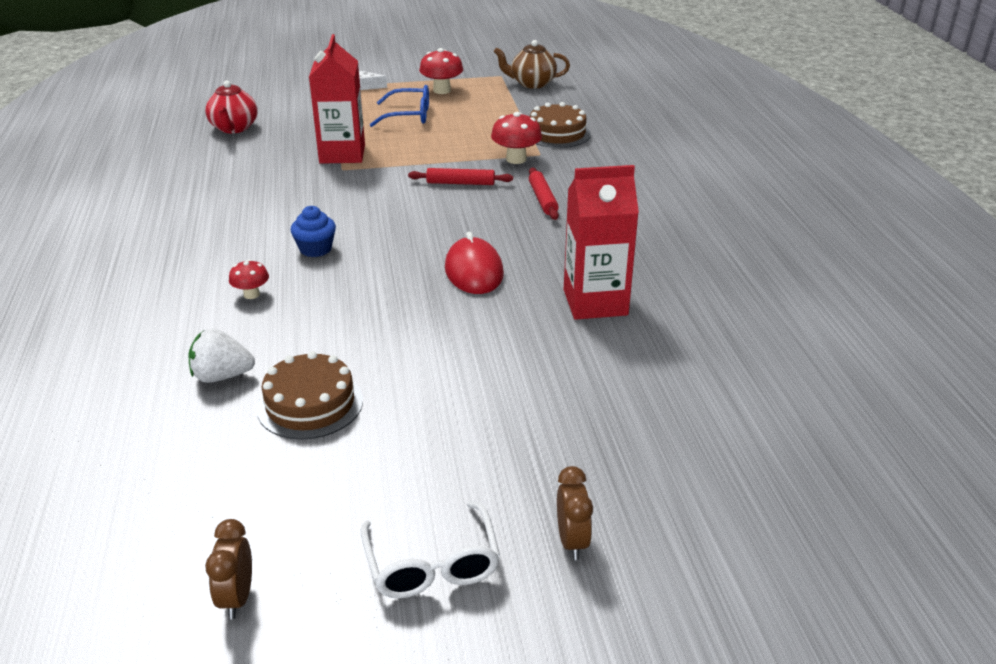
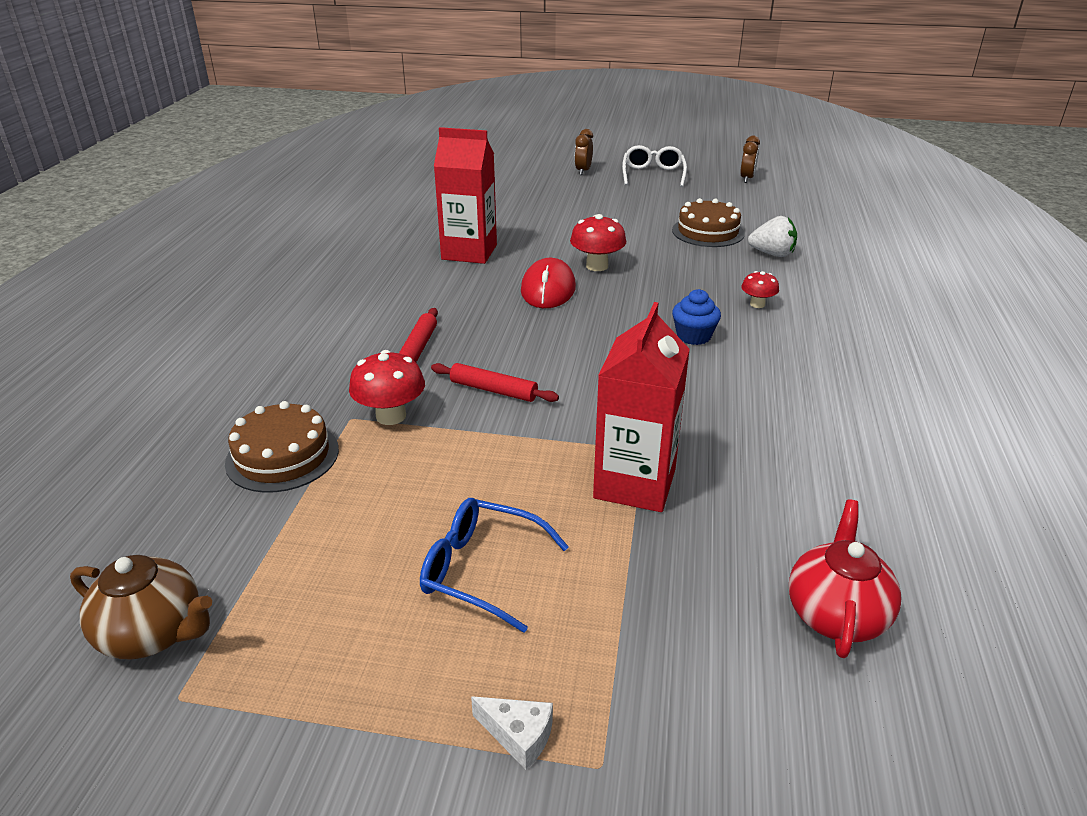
camera: 160 degrees left, 0 degrees up
red mushroom [419,48,463,94] -> red mushroom moved to [570,214,626,271]

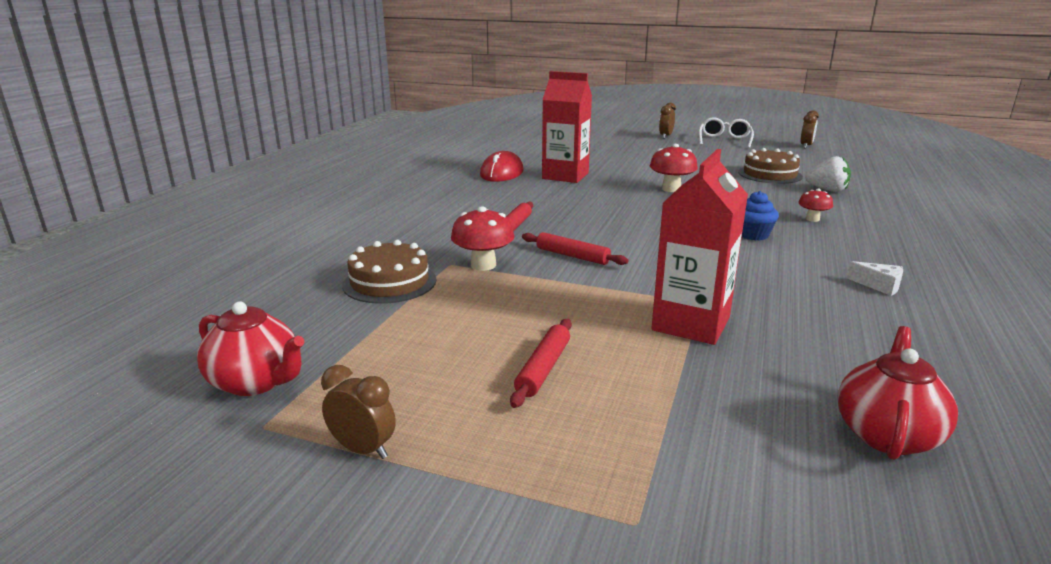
camera: 10 degrees right, 10 degrees down
brown teapot [70,555,212,659] -> red teapot [197,301,304,396]
blue glasses [420,498,569,633] -> red rolling pin [510,319,572,408]
white cheese [471,697,553,770] -> white cheese moved to [846,261,903,296]
red mouse [521,258,576,308] -> red mouse moved to [480,151,523,182]
none -> brown clock [321,365,396,459]

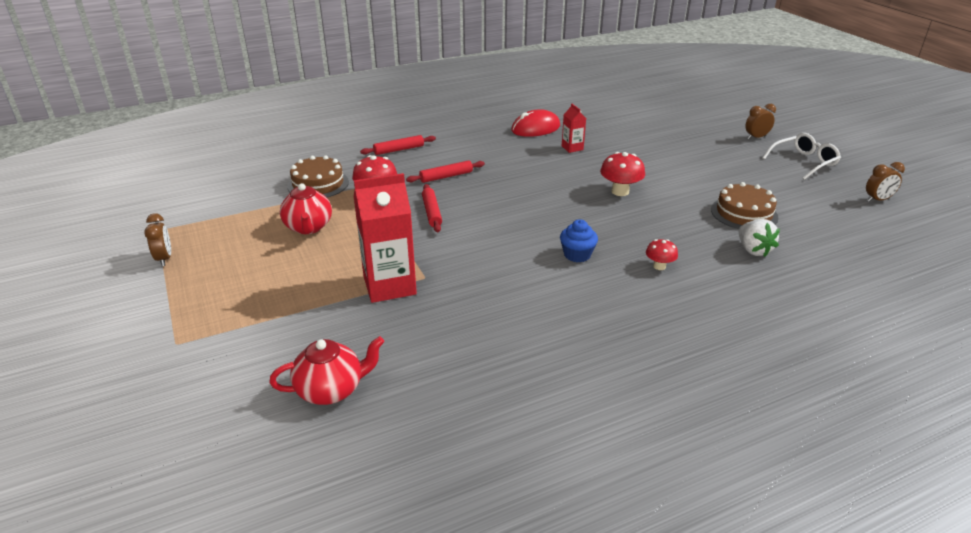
camera: 45 degrees right, 10 degrees up
red teapot [197,301,304,396] -> red teapot moved to [280,183,332,234]
red rolling pin [510,319,572,408] -> red rolling pin moved to [360,135,436,155]
red carton [542,71,592,183] -> red carton [562,103,586,153], size x0.49
white cheese [846,261,903,296] -> none

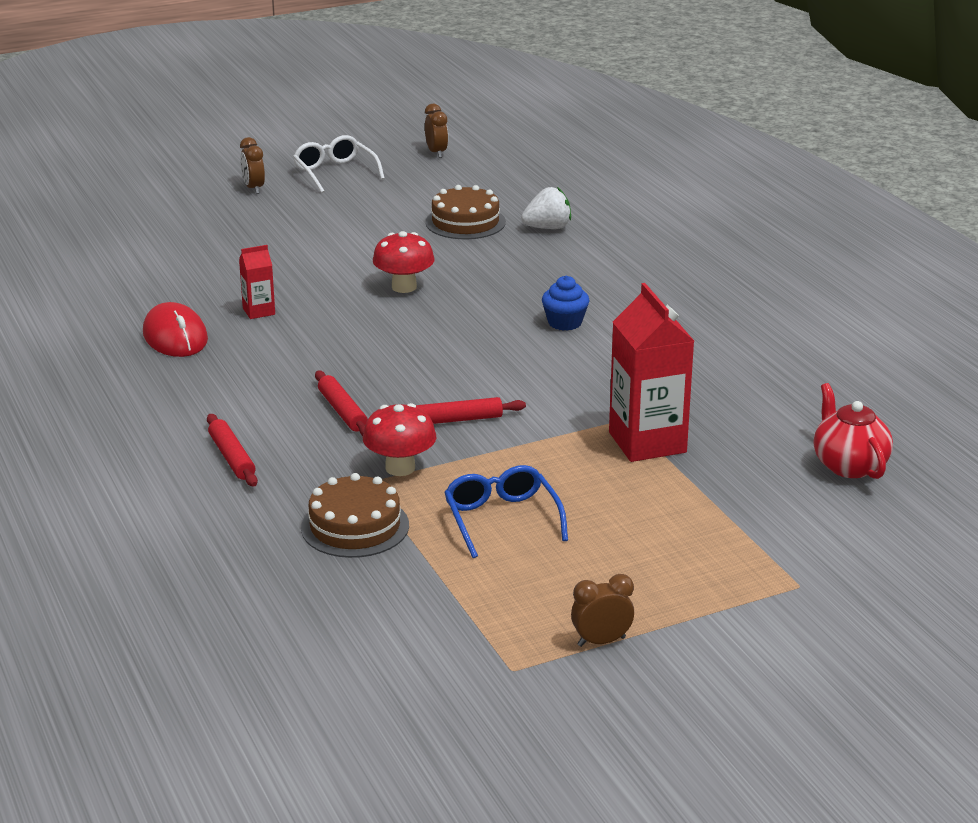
camera: 90 degrees left, 5 degrees down
red teapot [280,183,332,234] -> blue glasses [444,465,568,558]
red mushroom [646,239,678,270] -> none

